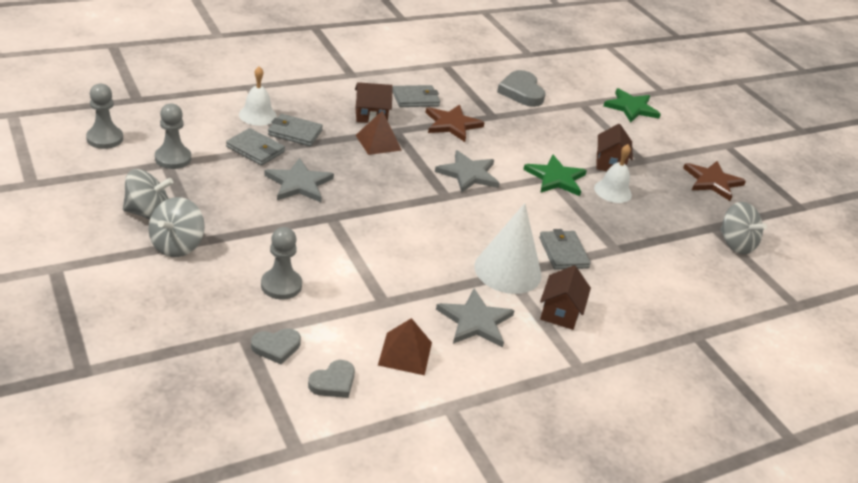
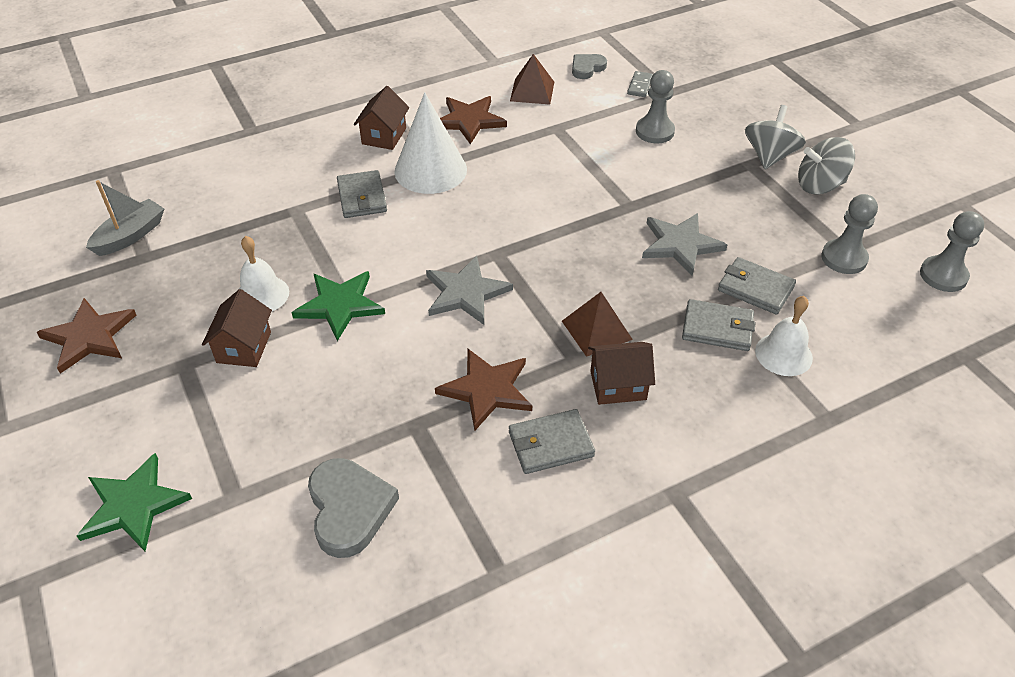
camera: 175 degrees left, 10 degrees up
grey heart [251,328,301,364] -> grey domino [627,71,653,97]
grey star [436,289,515,347] -> brown star [440,96,507,144]
grey spinning top [720,202,767,255] -> grey boat [86,180,164,256]

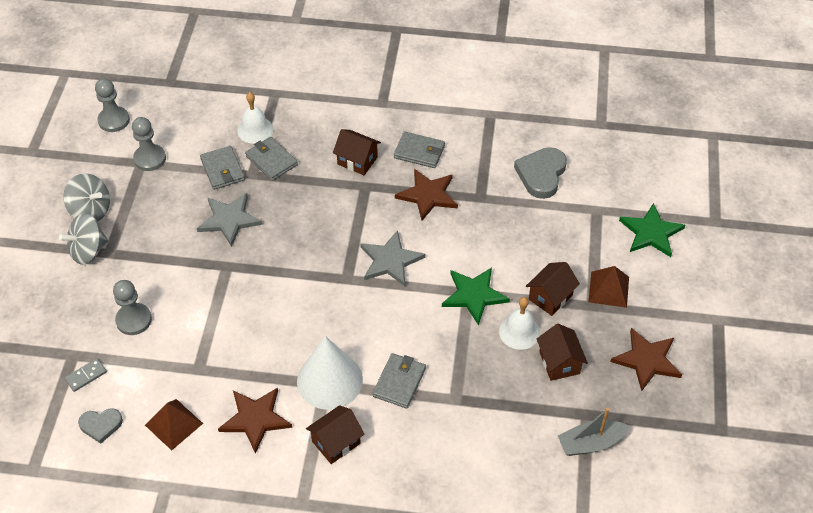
camera: 145 degrees left, 5 degrees up
brown pyramid [562,292,633,357] -> brown pyramid moved to [588,266,629,308]
none -> brown house [537,324,588,381]

